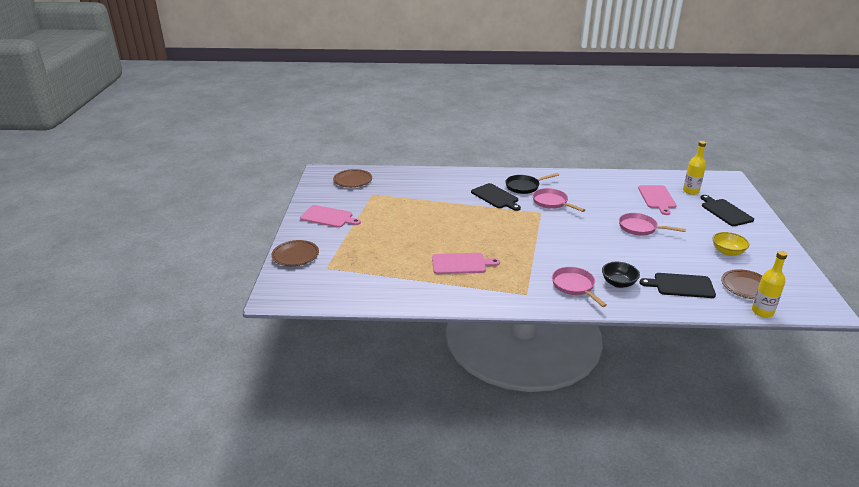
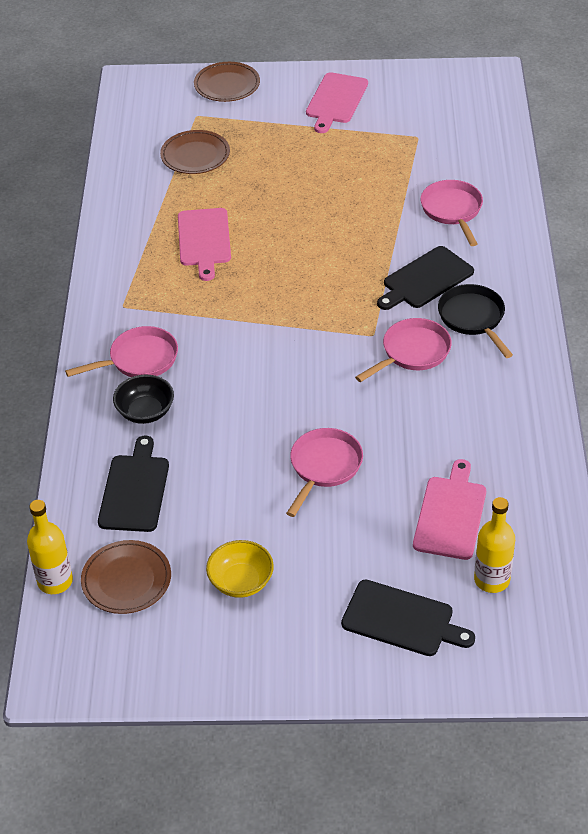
camera: 90 degrees right, 15 degrees up
brown plate [333,169,372,187] -> brown plate moved to [160,130,230,174]
pink cutting board [638,185,677,215] -> pink cutting board turned 105 degrees clockwise [413,459,486,560]
black cutting board [700,195,754,226] -> black cutting board turned 45 degrees clockwise [341,580,475,656]
none -> pink pan [420,180,483,246]

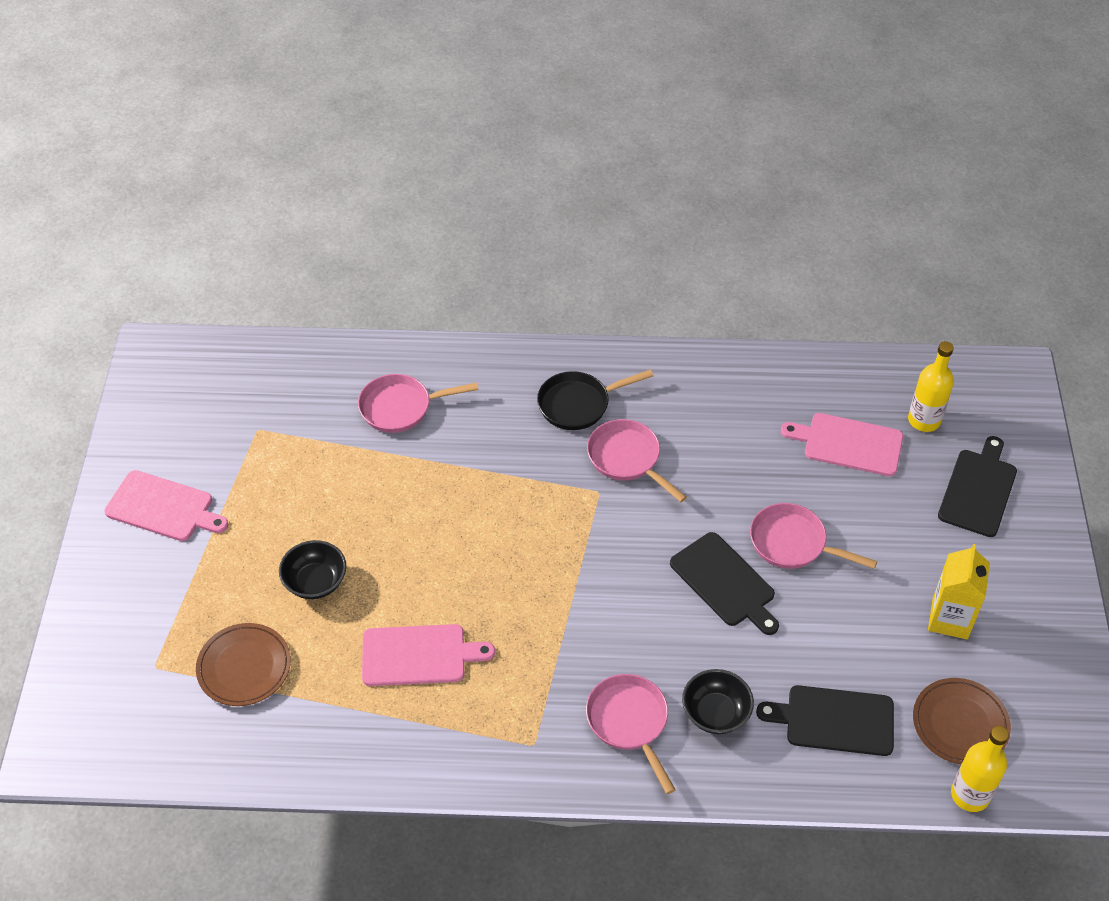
camera: 90 degrees left, 5 degrees up
brown plate [194,62,260,102] -> none
yellow bowl [206,540,274,598] -> yellow carton [928,544,990,640]
black cutting board [377,246,474,310] -> black cutting board moved to [670,532,779,635]
none -> black bowl [279,540,346,599]

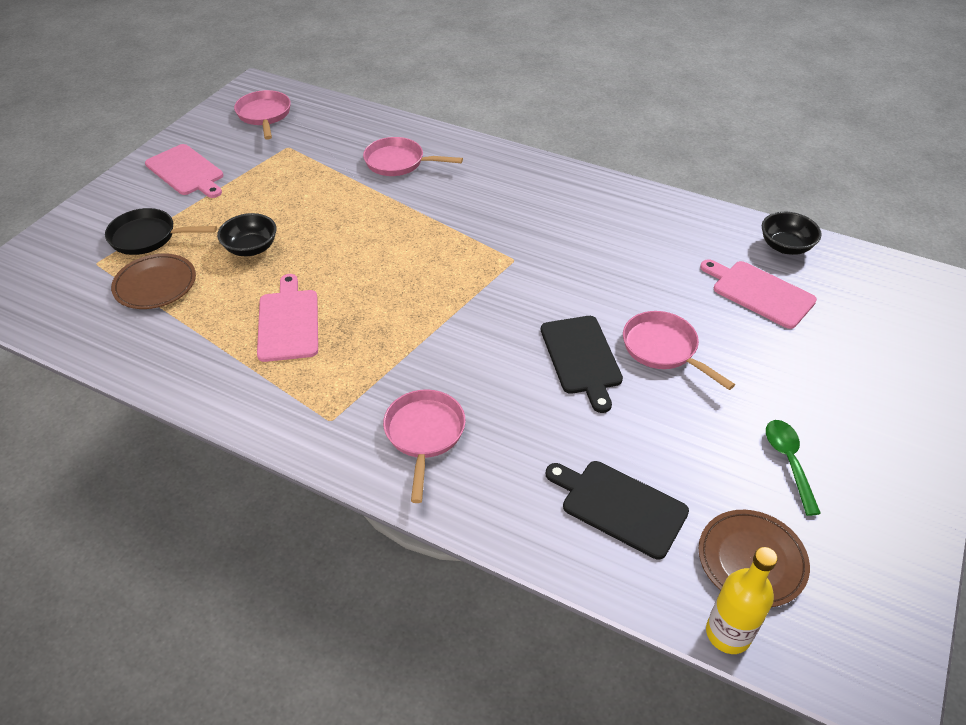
camera: 25 degrees right, 5 degrees down
pink cutting board [362,624,495,686] -> pink cutting board turned 120 degrees counterclockwise [257,274,318,362]
black pan [537,370,653,430] -> black pan moved to [105,208,217,255]
pink pan [587,419,687,502] -> pink pan moved to [234,90,291,140]
black bowl [682,669,754,734] -> black bowl moved to [762,212,822,255]
yellow bottle [908,341,954,432] -> none
yellow carton [928,544,990,640] -> green spoon [766,420,821,516]
black cutting board [938,436,1017,537] -> none

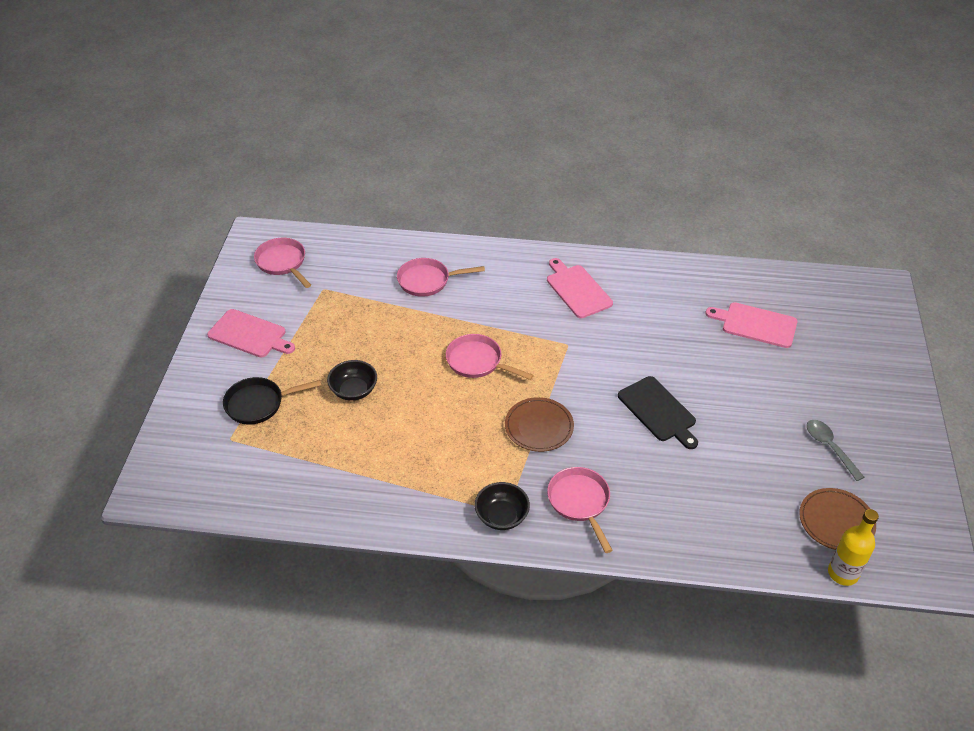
camera: 20 degrees left, 0 degrees up
brown plate [111,253,196,309] -> brown plate moved to [505,397,574,452]
pink cutting board [257,274,318,362] -> pink cutting board moved to [547,258,613,318]
black cutting board [546,461,689,560] -> none
pink pan [623,311,735,390] -> pink pan moved to [446,334,534,380]
black bowl [762,212,822,255] -> black bowl moved to [474,482,530,530]
green spoon [766,420,821,516] -> grey spoon [807,420,864,481]

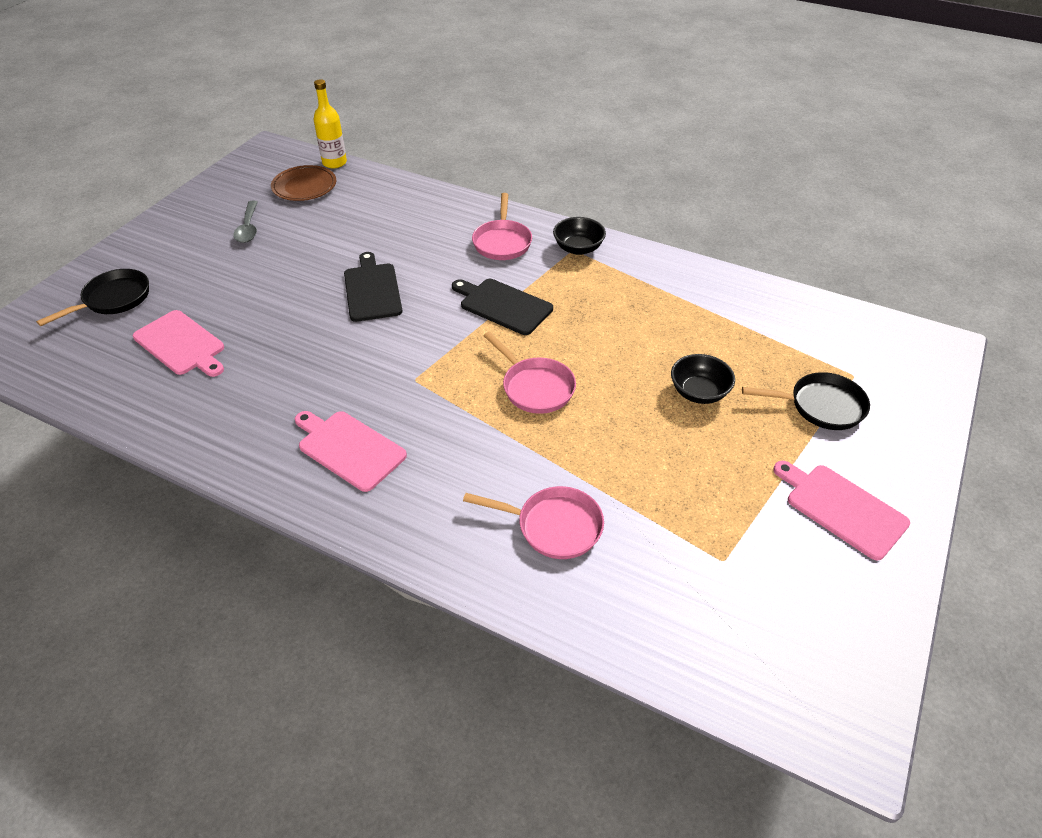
camera: 160 degrees left, 0 degrees up
pink pan [254,238,311,288] -> none
brown plate [505,397,574,452] -> black cutting board [452,279,553,335]
pink cutting board [547,258,613,318] -> pink cutting board turned 135 degrees clockwise [295,411,407,492]
none -> black pan [36,269,149,326]

